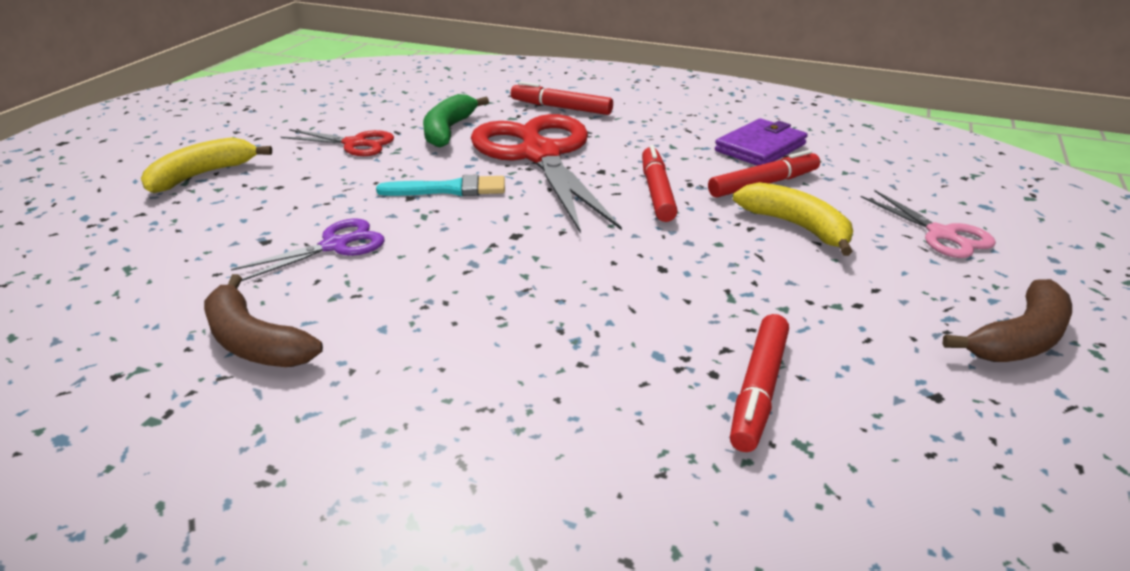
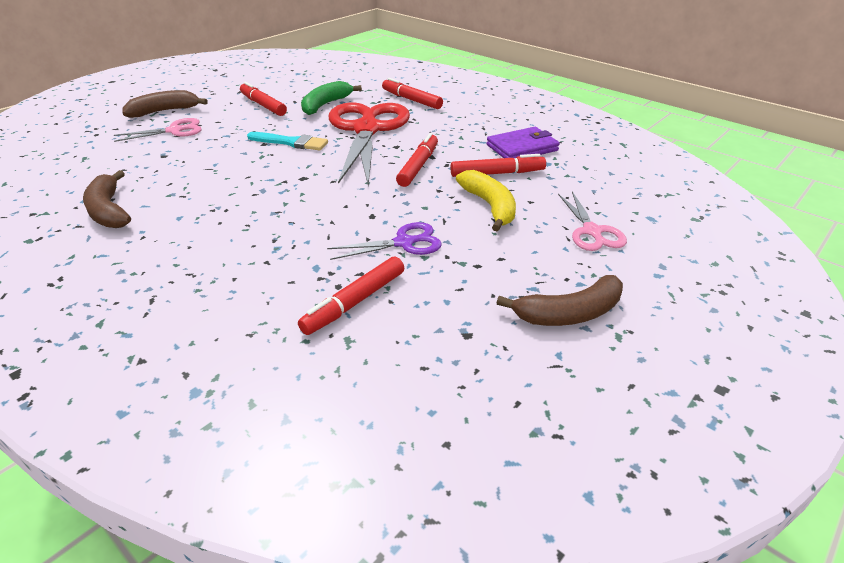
camera: 20 degrees right, 5 degrees up
yellow banana [141,137,272,193] -> brown banana [122,90,208,118]
purple scissors [231,218,385,281] -> purple scissors moved to [327,222,442,260]
red scissors [281,129,394,156] -> red marker [240,82,287,116]
none -> pink scissors [114,118,202,142]

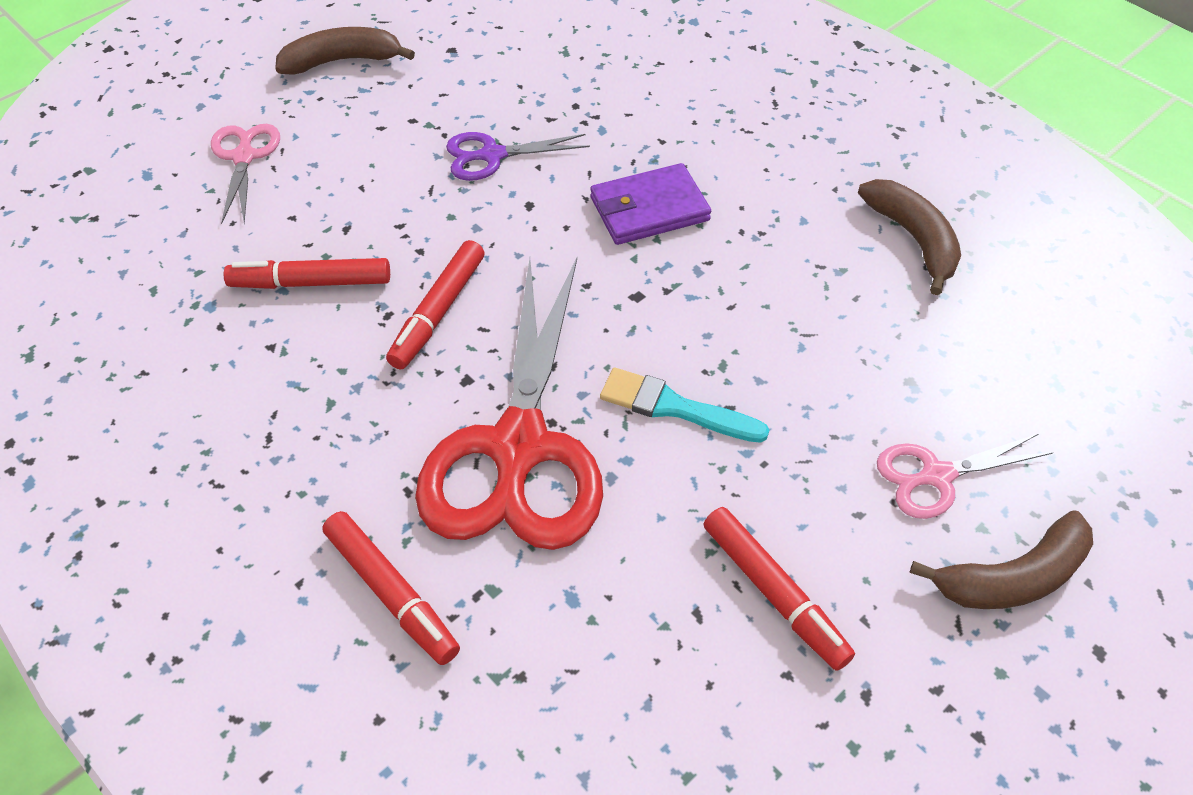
camera: 175 degrees left, 15 degrees up
red marker [298,256,404,335] -> none
green banana [301,81,362,115] -> none
yellow banana [456,170,516,231] -> none
purple wallet [487,127,560,158] -> purple wallet moved to [590,163,711,245]

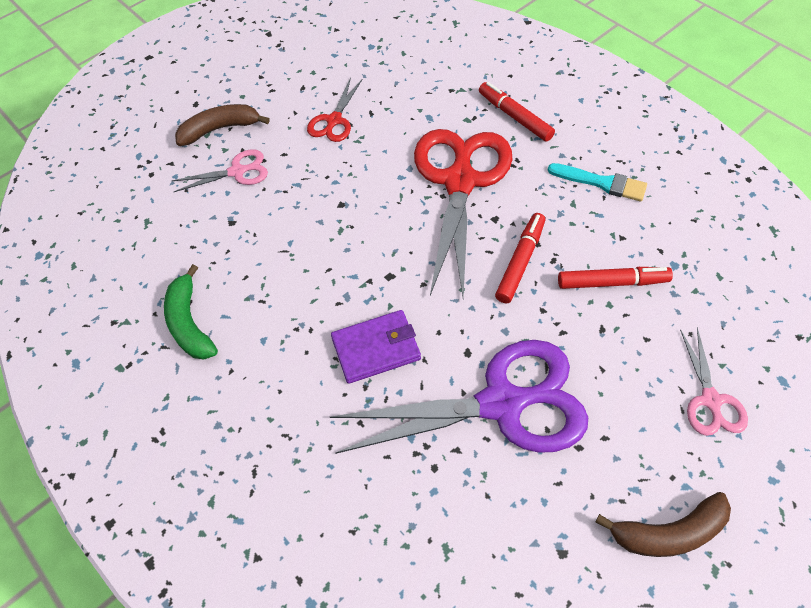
camera: 175 degrees left, 5 degrees up
purple scissors [446,132,590,181] -> purple scissors [330,340,588,454], size x2.12
turquoise brush [600,368,769,443] -> turquoise brush moved to [548,163,647,202]
red marker [704,507,855,671] -> red scissors [307,78,362,142]
brown banana [858,179,961,295] -> green banana [164,264,218,360]

